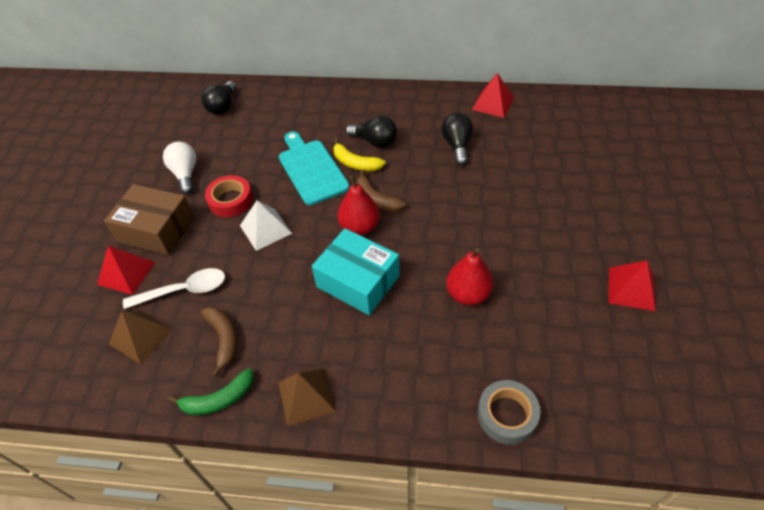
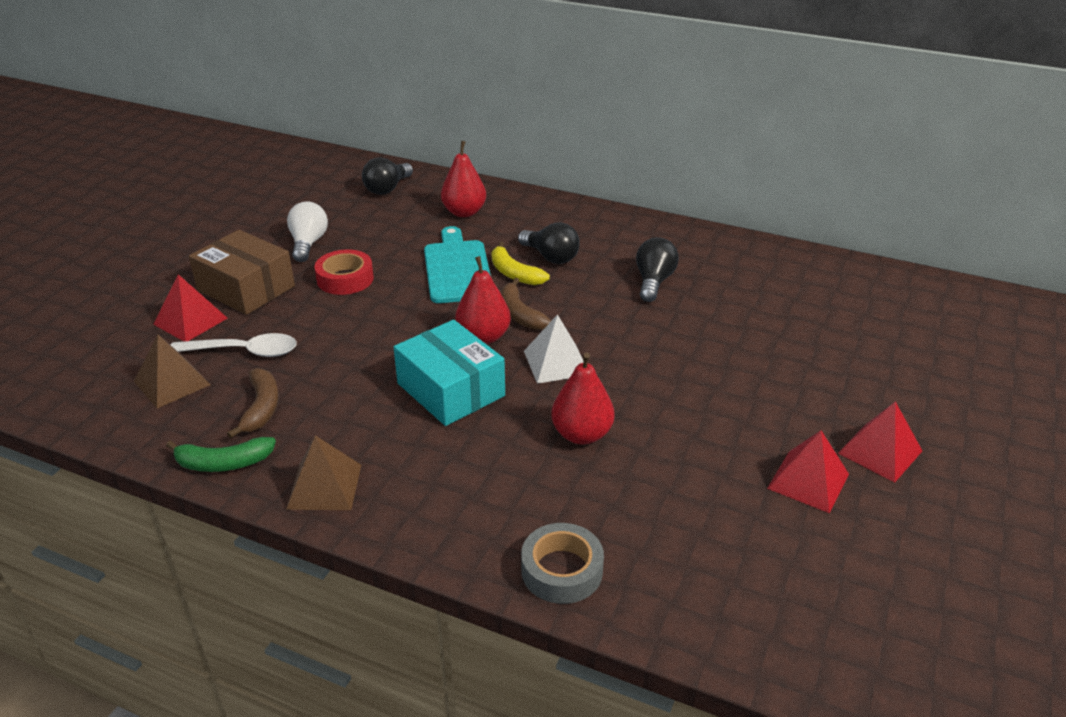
camera: 15 degrees right, 15 degrees down
white pyramid [240,201,292,251] -> white pyramid moved to [524,314,583,384]
red pyramid [472,73,514,118] -> red pyramid moved to [838,401,922,483]
none -> red pear [441,141,486,217]

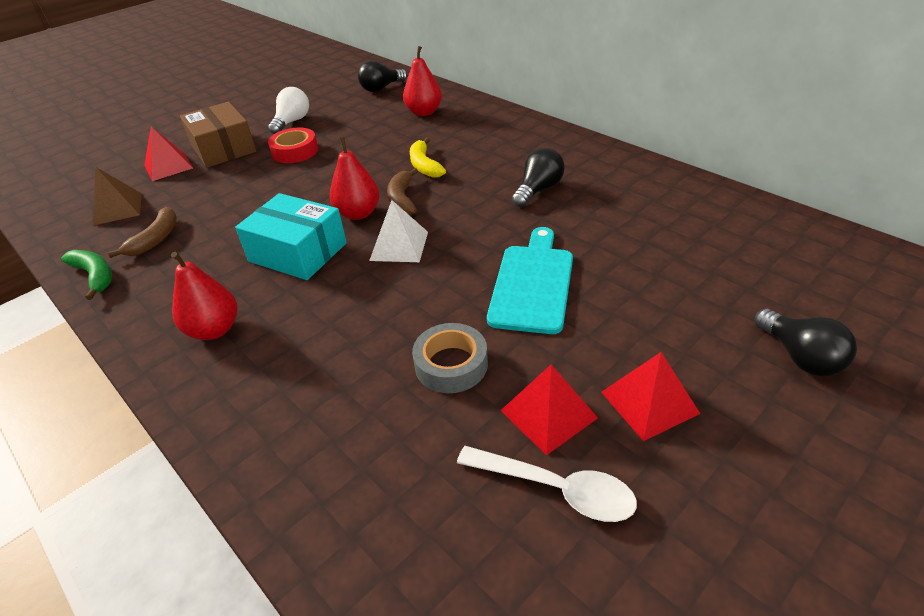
camera: 25 degrees right, 5 degrees up
green banana [166,437,276,472] -> green banana turned 150 degrees counterclockwise [61,250,112,300]
white spoon [171,333,297,357] -> white spoon moved to [457,446,637,522]
brown pyramid [286,435,361,510] -> none
turquoise box [394,320,505,426] -> turquoise box turned 45 degrees counterclockwise [235,193,347,280]
turquoise cutting board [424,226,491,303] -> turquoise cutting board moved to [487,227,573,334]
black light bulb [518,222,580,264] -> black light bulb moved to [755,309,857,377]
grey tape [521,523,604,604] -> grey tape moved to [412,323,488,393]
red pear [551,353,615,445] -> red pear moved to [171,252,237,340]

